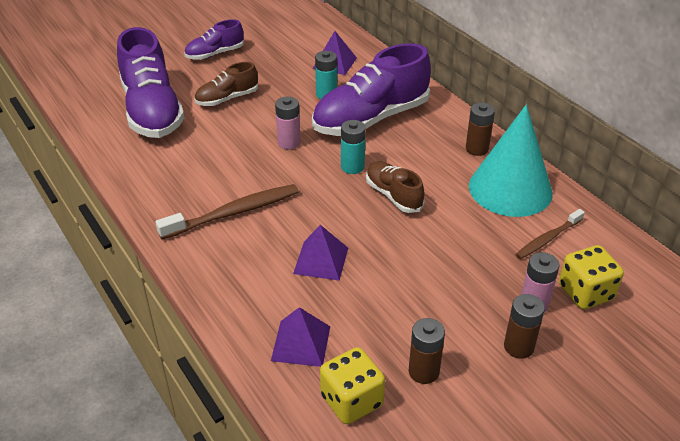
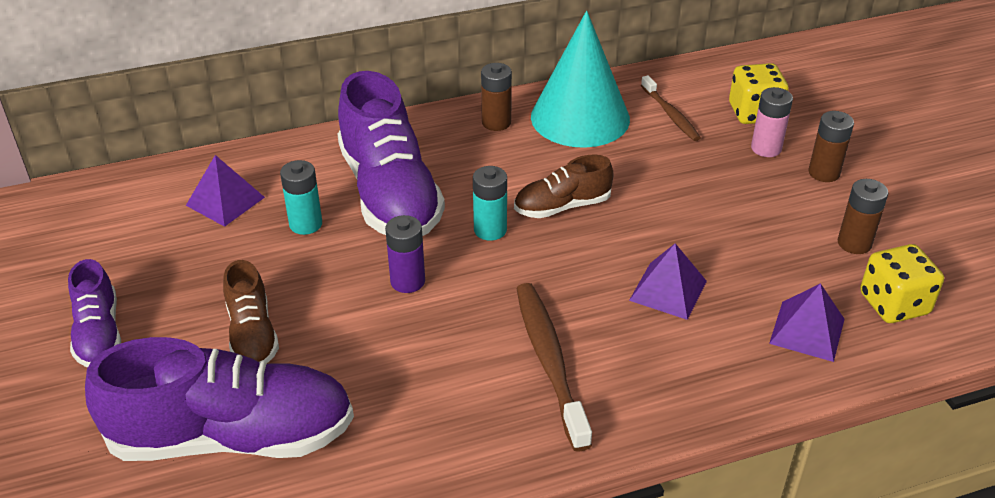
camera: 75 degrees left, 0 degrees up
pink battery [275,97,301,149] -> purple battery [385,215,425,293]

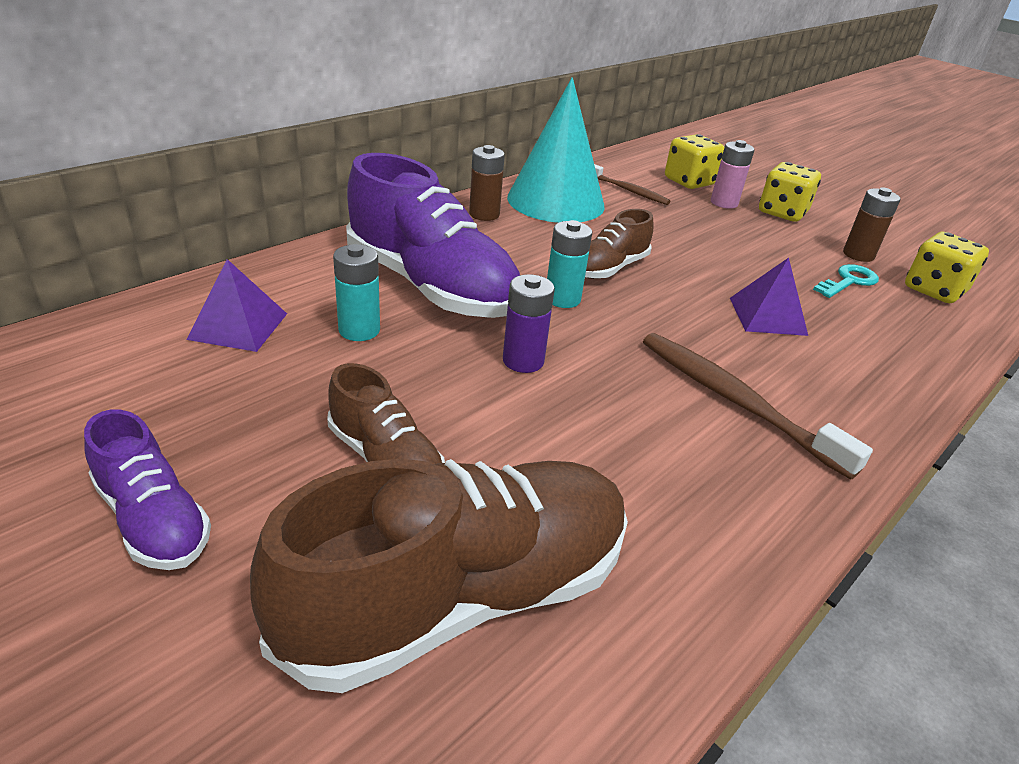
camera: 30 degrees left, 5 degrees down
purple shoe [85,337,354,461] -> brown shoe [250,459,628,693]
purple pyramid [769,283,844,362] -> none
brown battery [808,111,854,182] -> yellow dice [759,162,821,222]
none -> turquoise key [813,264,879,298]

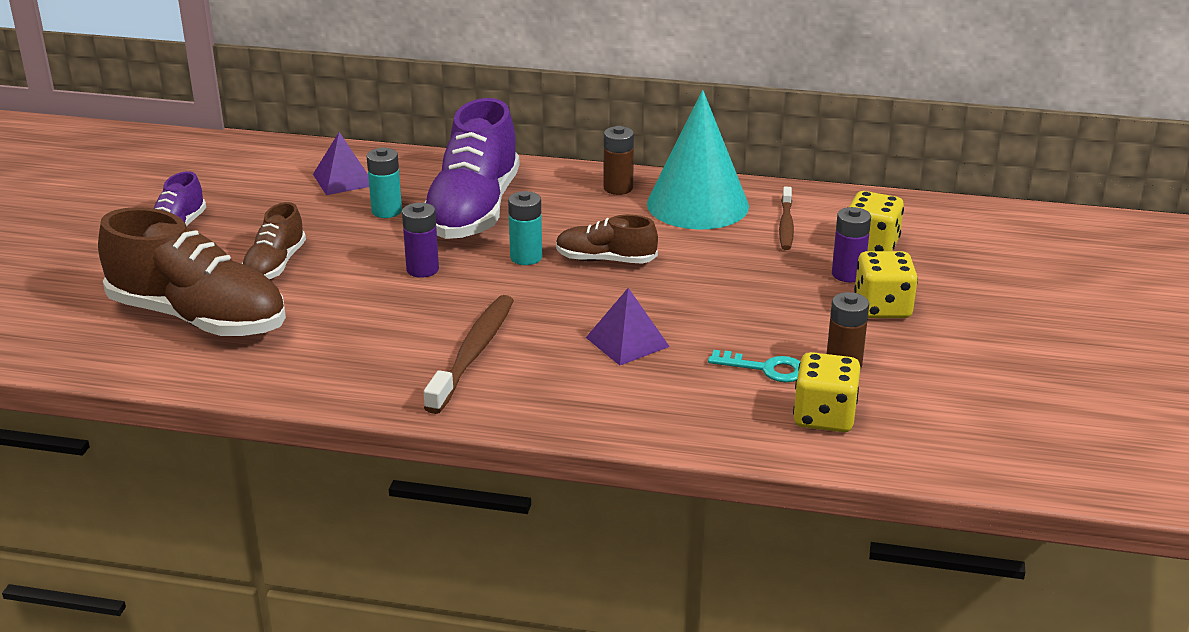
camera: 60 degrees right, 5 degrees down
pink battery [711,140,754,209] -> purple battery [832,207,871,282]

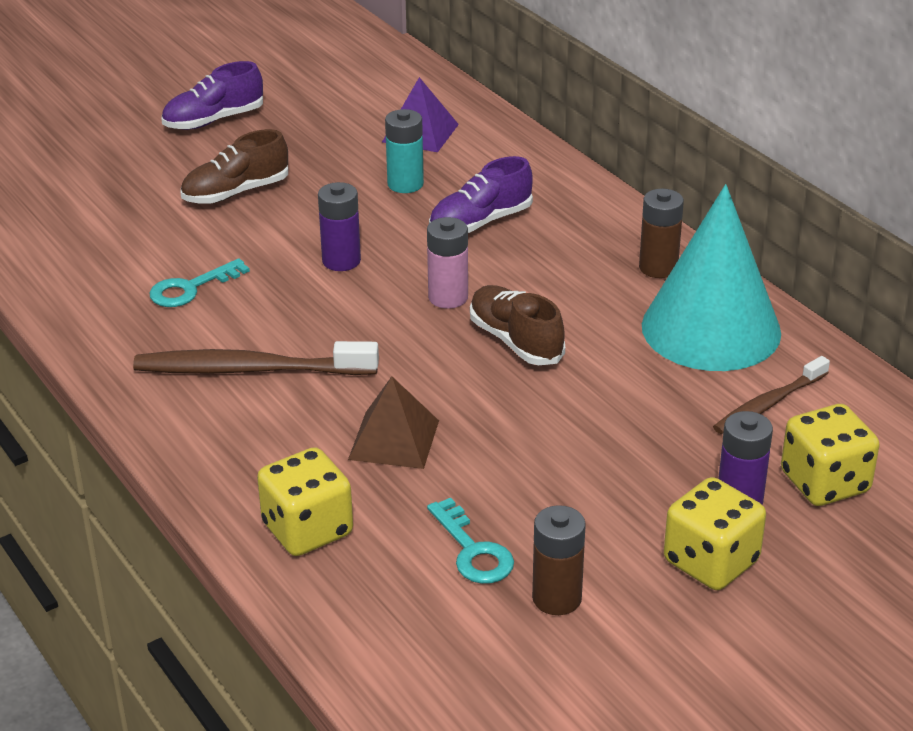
camera: 45 degrees right, 5 degrees up
brown shoe [98,207,286,336] -> none
purple shoe [424,98,520,239] -> purple shoe [429,156,533,233], size x0.52
brown toothbrush [424,295,514,414] -> brown toothbrush turned 150 degrees counterclockwise [133,341,379,375]
turquoise battery [508,191,542,265] -> pink battery [427,217,468,309]
purple pyramid [586,288,670,366] -> brown pyramid [348,376,439,469]
yellow dice [793,352,860,432] -> yellow dice moved to [257,447,353,556]
none -> turquoise key [150,258,250,307]

